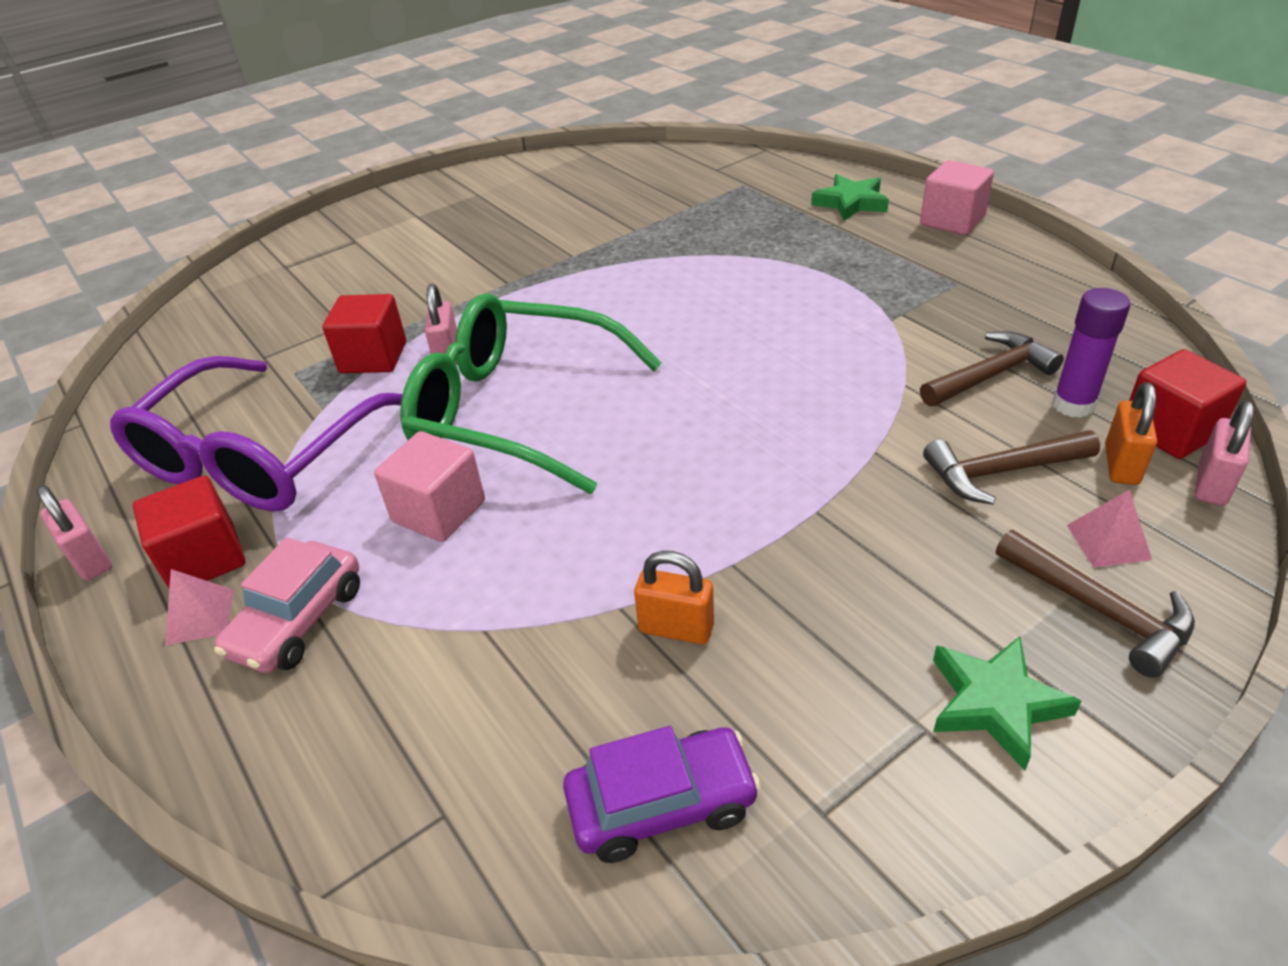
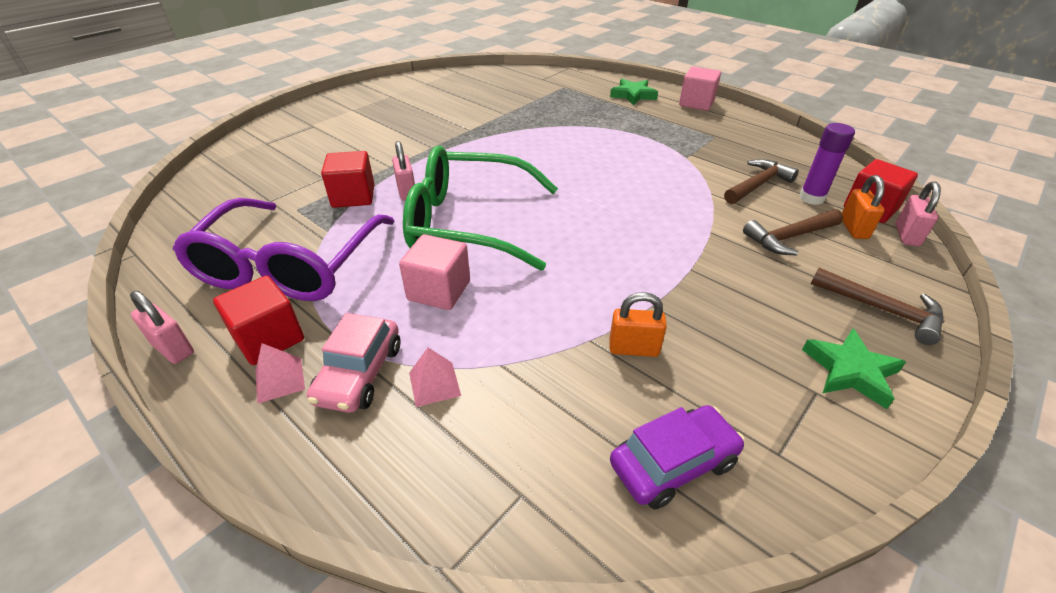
camera: 15 degrees left, 0 degrees up
pink pyramid [1067,490,1152,567] -> pink pyramid moved to [409,348,461,407]

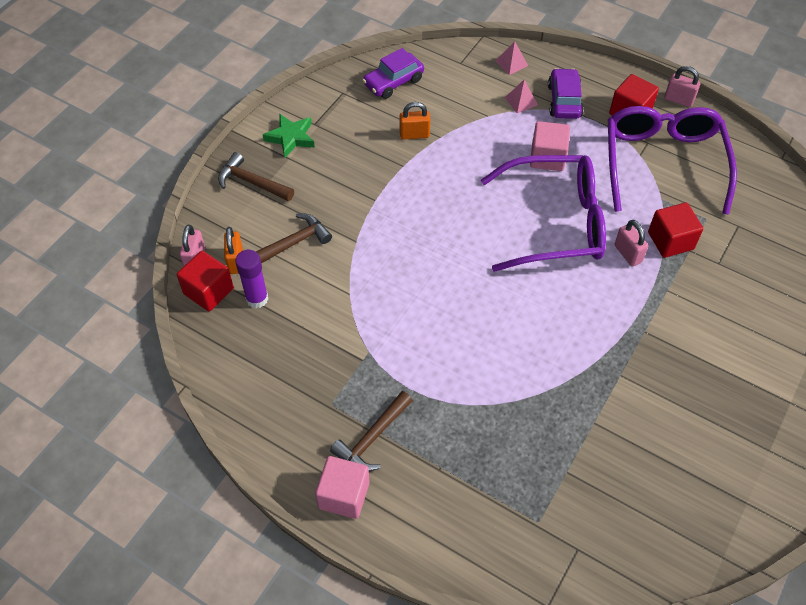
camera: 170 degrees right, 15 degrees up
pink pyramid [256,343,305,404] -> pink pyramid moved to [496,41,528,75]
pink car [307,313,400,413] -> purple car [548,68,584,119]
green glasses [403,146,558,271] -> purple glasses [481,155,606,272]
green star [610,79,658,105] -> none
brown hammer [724,159,799,204] -> brown hammer moved to [330,391,413,471]

